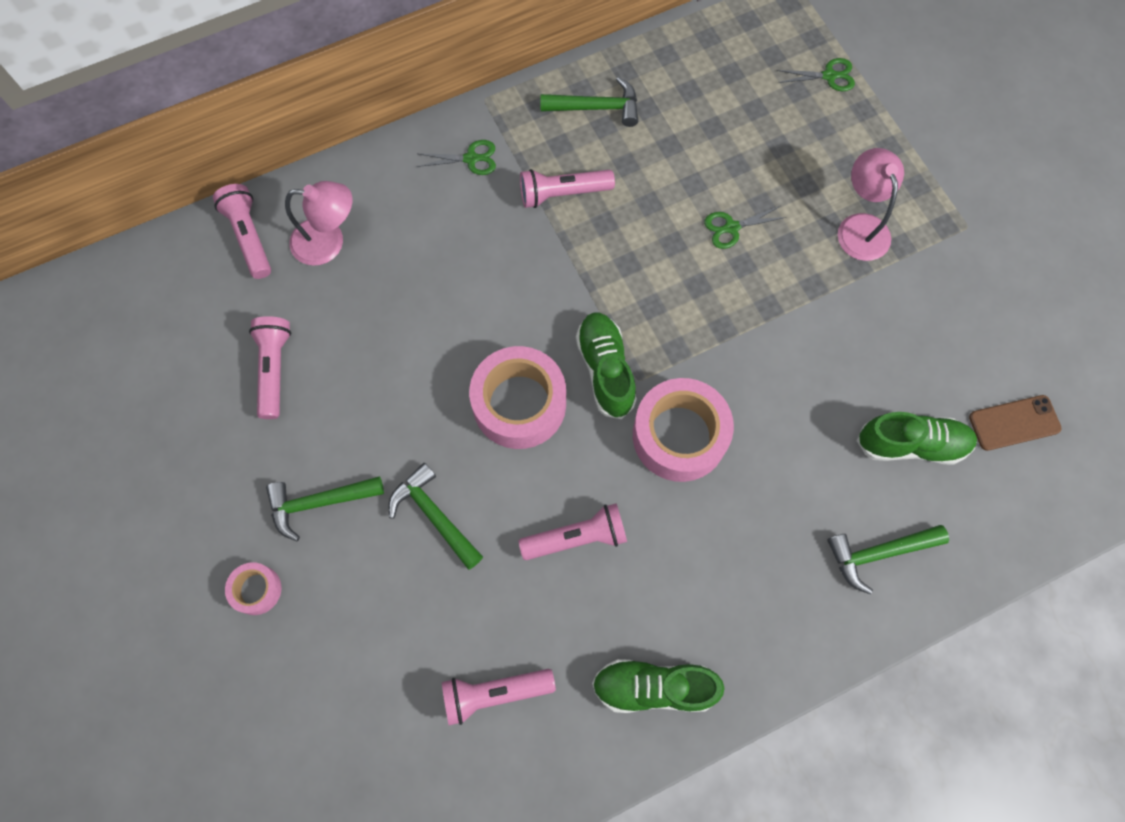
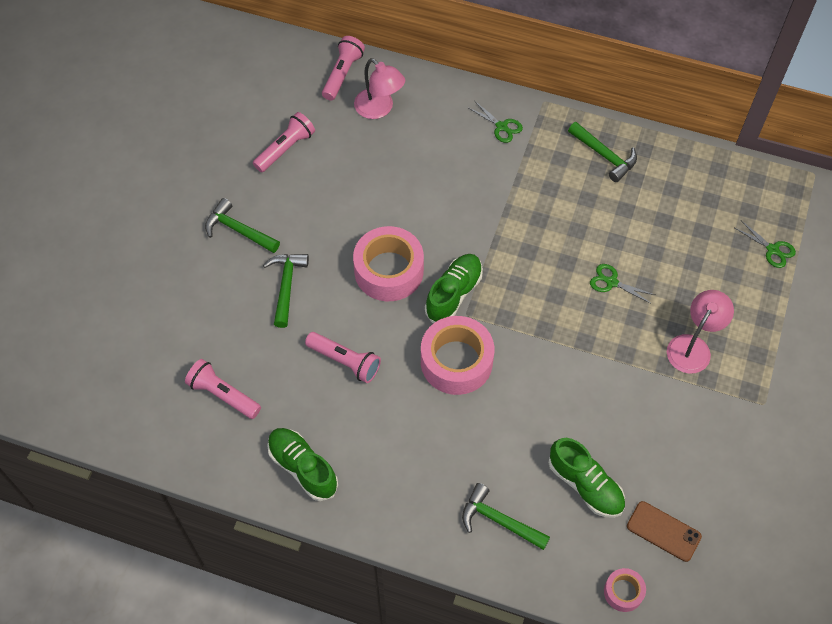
camera: 45 degrees right, 10 degrees down
pink tape [225,562,281,615] -> pink tape moved to [604,568,646,612]
pink flashlight [520,169,615,208] -> none

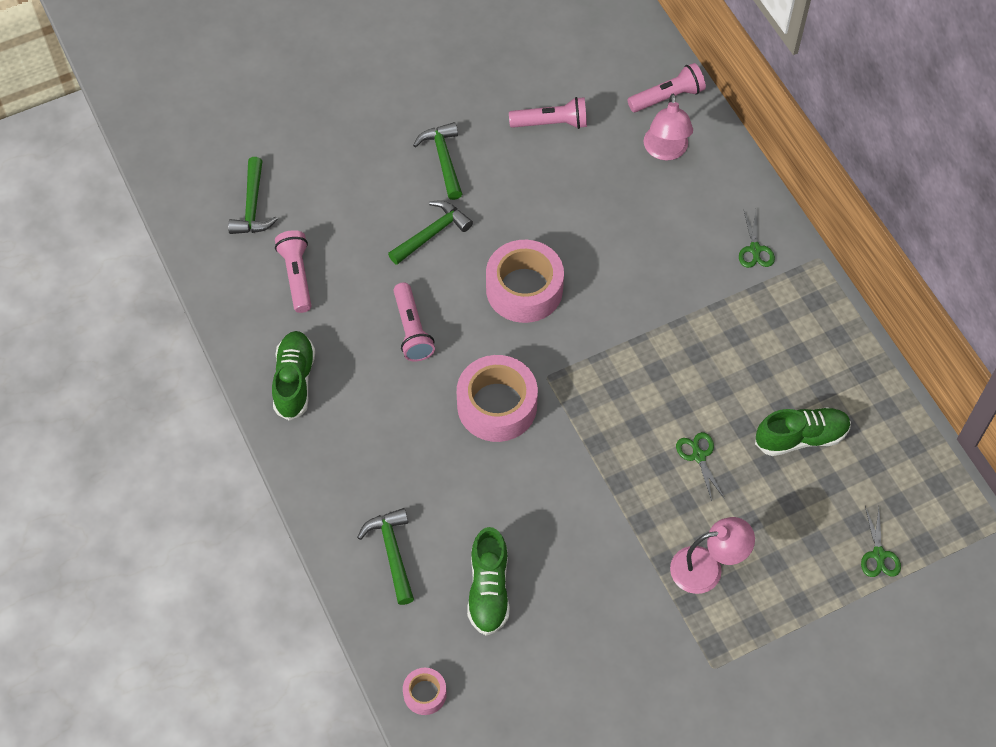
camera: 45 degrees right, 0 degrees up
green shoe [425,254,483,323] -> green shoe moved to [755,407,851,456]
green hammer [568,122,637,182] -> green hammer moved to [228,157,278,234]
brown phone [627,501,702,562] -> none

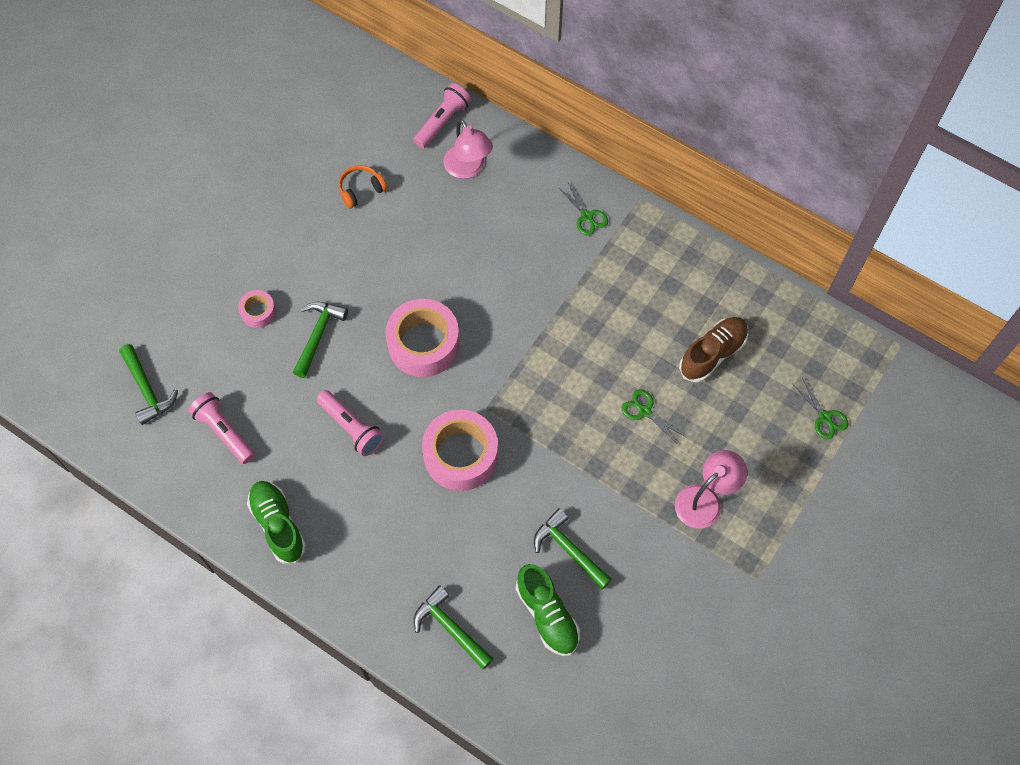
camera: 30 degrees left, 5 degrees up
pink tape [403,668,447,715] -> pink tape moved to [238,290,276,328]
green hammer [413,122,462,200] -> green hammer moved to [534,508,612,590]
pink flashlight [509,97,587,129] -> orange headphones [338,165,387,209]
green shoe [755,407,851,456] -> brown shoe [679,317,748,383]

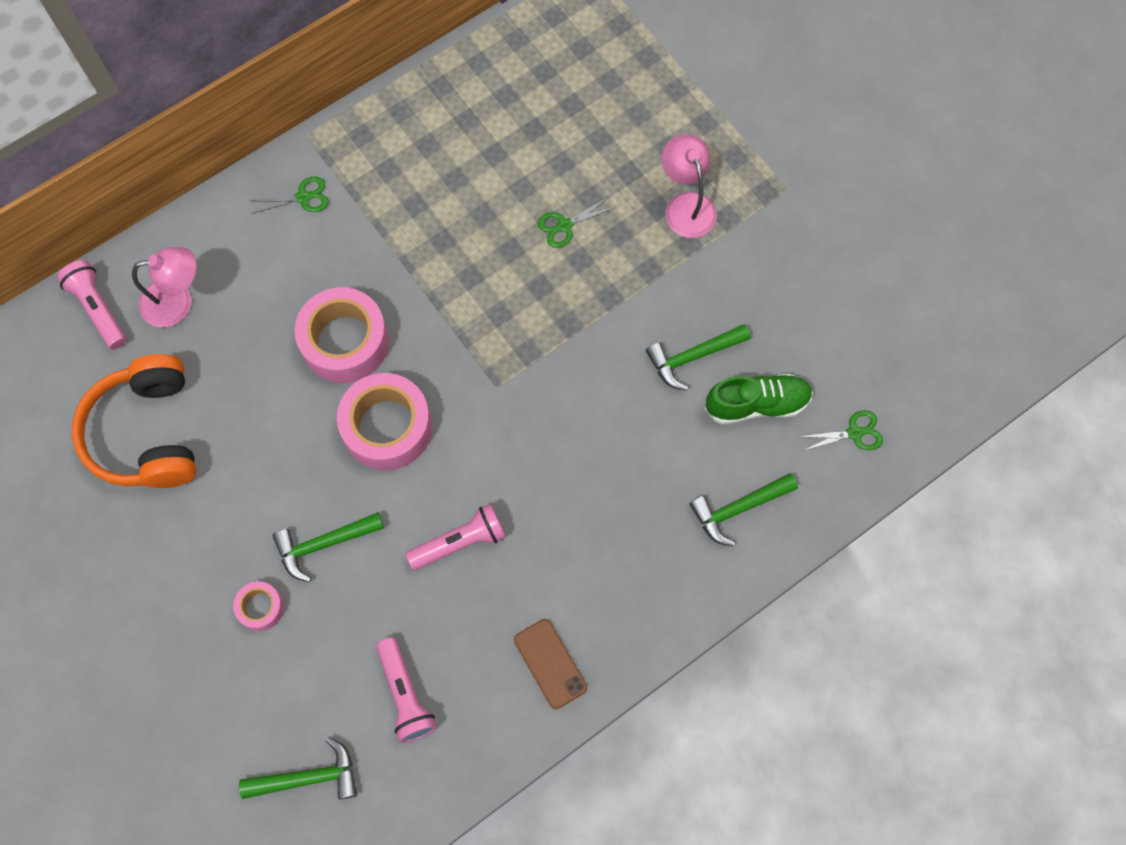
camera: 70 degrees left, 5 degrees up
pink flashlight [188,392,255,464] -> pink flashlight turned 90 degrees counterclockwise [376,637,437,743]
green shoe [247,481,306,564] -> brown phone [514,619,587,709]
green hammer [293,302,348,378] -> green hammer turned 60 degrees counterclockwise [272,512,384,582]
orange headphones [338,165,387,209] -> orange headphones [72,354,196,488], size x2.18
pink tape [422,409,498,491] -> pink tape moved to [294,287,389,383]
brown shoe [679,317,748,383] -> none
green scissors [793,378,848,439] -> green scissors moved to [799,410,883,451]

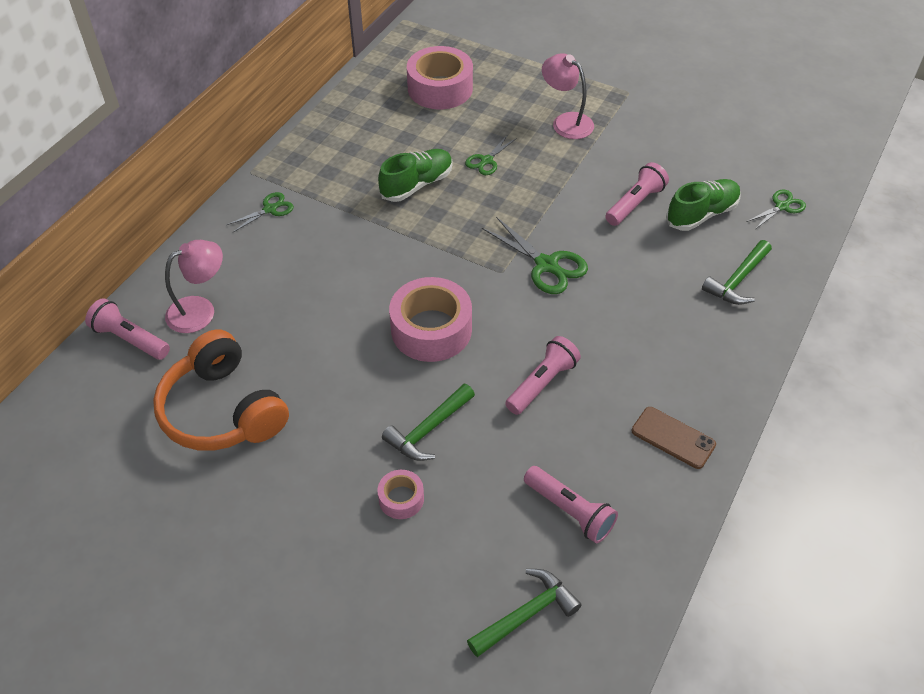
camera: 25 degrees left, 20 degrees down
pink tape [294,287,389,383] -> pink tape moved to [407,46,473,109]
green hammer [646,324,751,391] -> pink flashlight [605,162,669,226]
none -> green shoe [378,149,453,202]
none -> green scissors [482,217,588,294]

